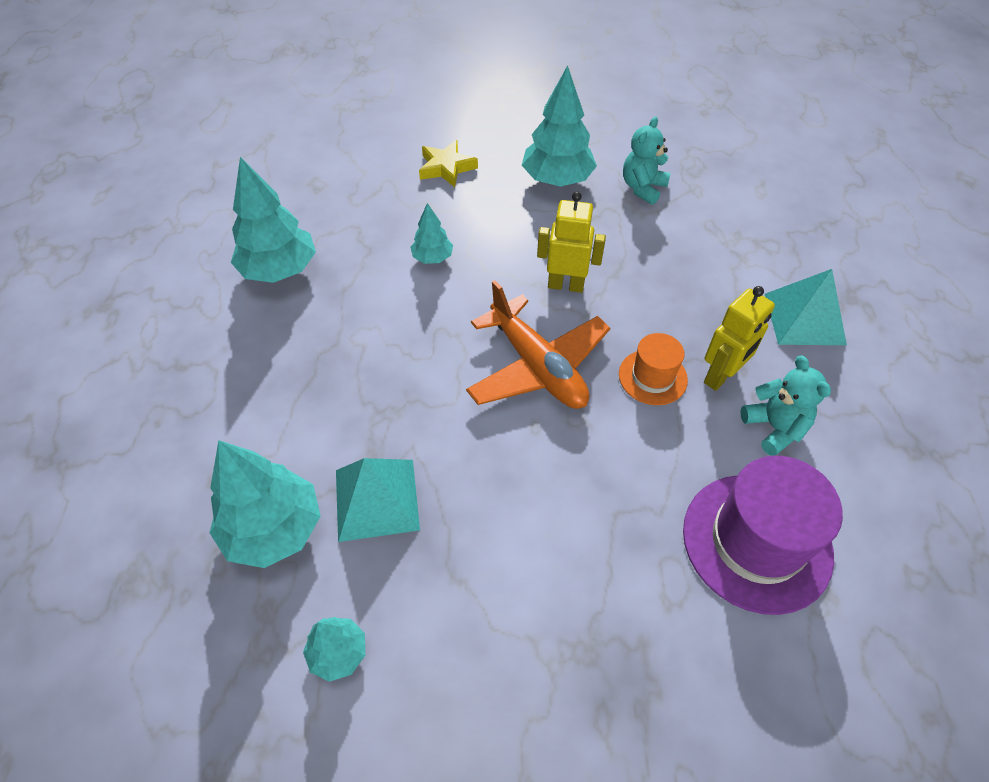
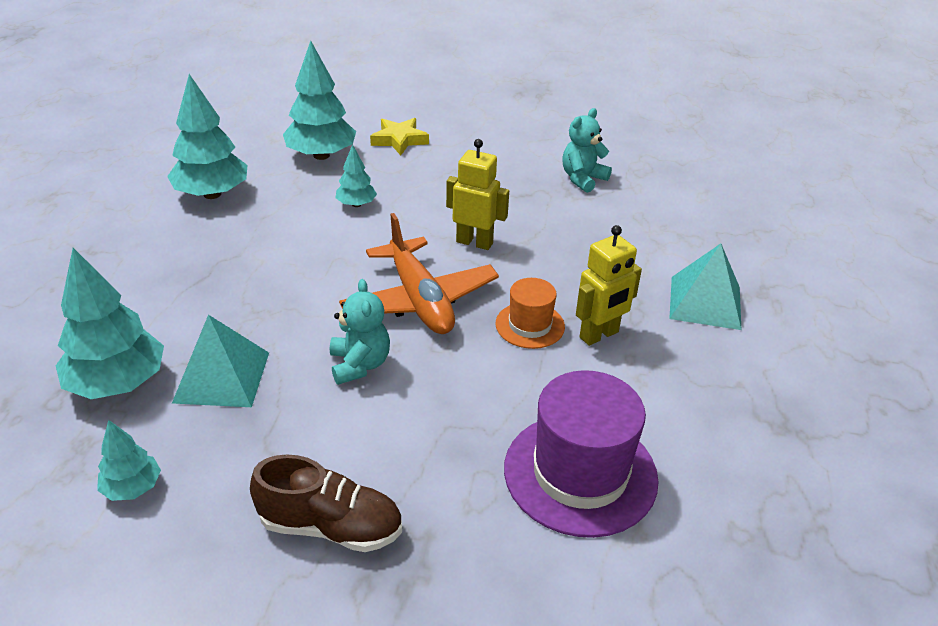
camera: 10 degrees right, 15 degrees down
turquoise tree [522,65,597,187] -> turquoise tree moved to [283,41,356,160]
turquoise teddy bear [740,356,831,456] -> turquoise teddy bear moved to [330,279,390,385]
none -> brown shoe [250,455,402,552]

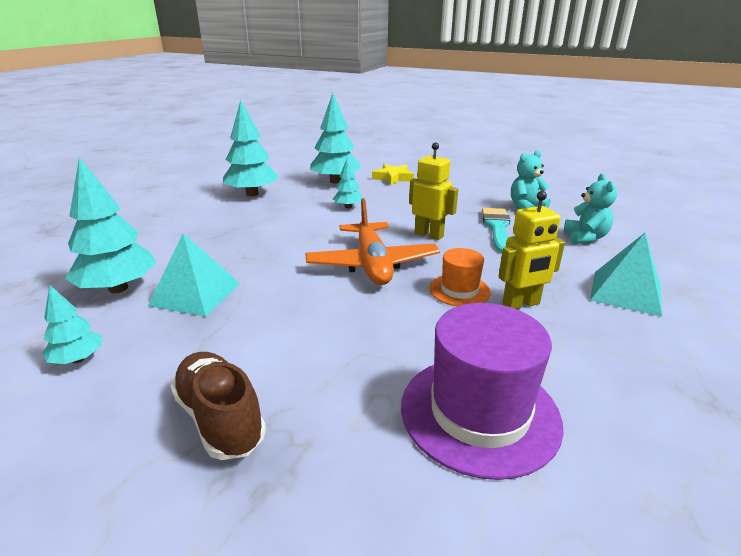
camera: 15 degrees right, 10 degrees down
brown shoe [250,455,402,552] -> brown shoe turned 150 degrees counterclockwise [171,352,266,460]
turquoise teddy bear [330,279,390,385] -> turquoise teddy bear moved to [564,174,617,244]
none -> turquoise brush [482,208,510,253]

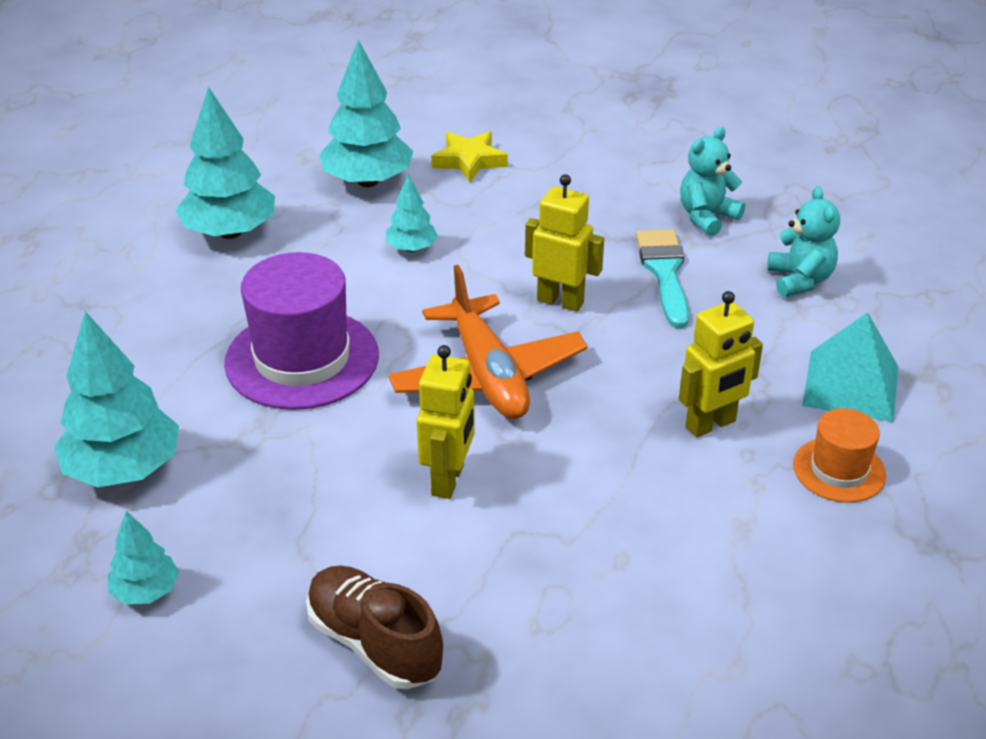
camera: 10 degrees left, 10 degrees up
turquoise pyramid [148,233,240,317] -> none
purple hat [401,303,564,480] -> purple hat moved to [224,252,379,410]
orange hat [430,248,491,306] -> orange hat moved to [793,408,886,503]
none -> yellow robot [417,345,475,499]

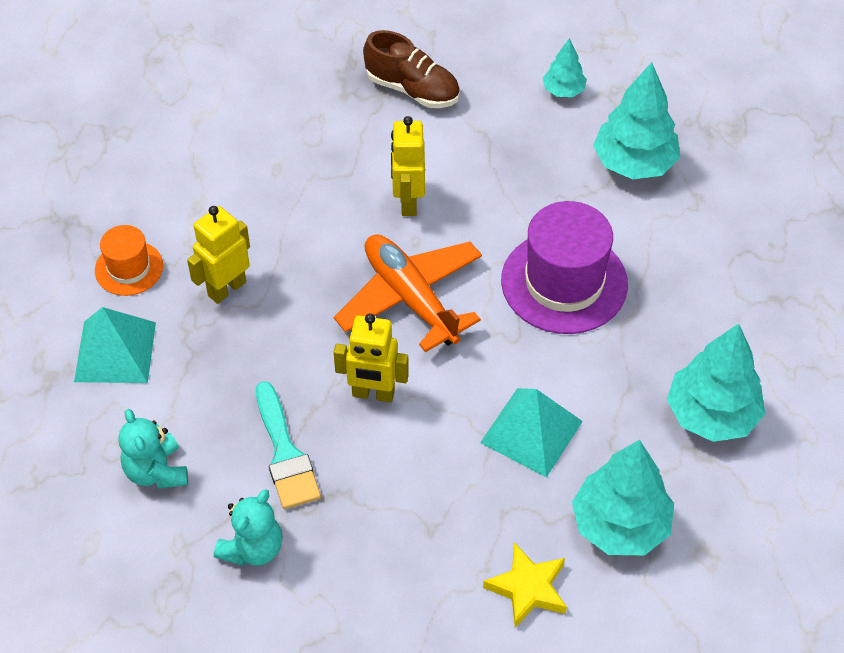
camera: 165 degrees right, 15 degrees up
turquoise tree [385,174,438,252] -> turquoise pyramid [480,388,583,478]

